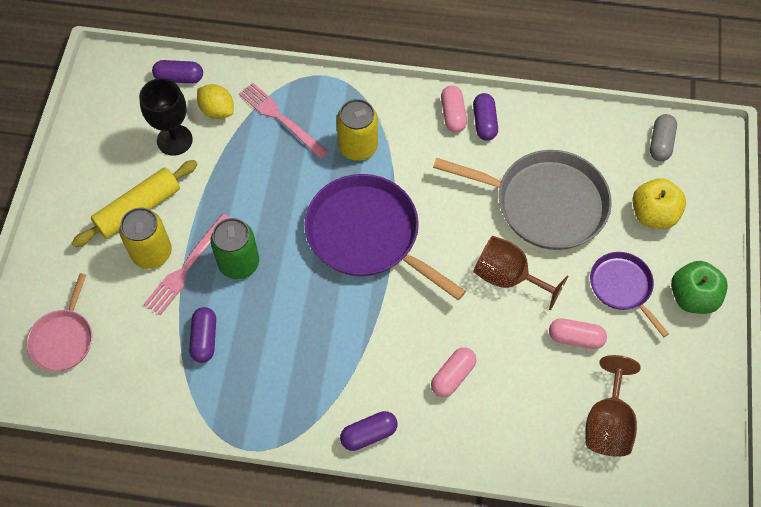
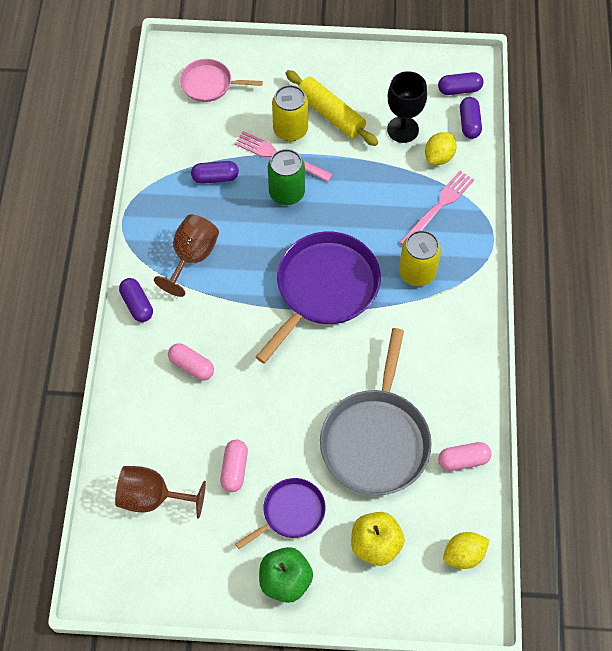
camera: 85 degrees right, 0 degrees up
pink capsule [441,86,467,133] -> pink capsule moved to [438,442,492,471]
purple capsule [473,93,498,141] -> purple capsule moved to [438,72,484,95]
brown goblet [473,236,569,311] -> brown goblet moved to [154,214,219,297]
grey capsule [650,114,677,161] -> yellow lemon [443,532,489,569]

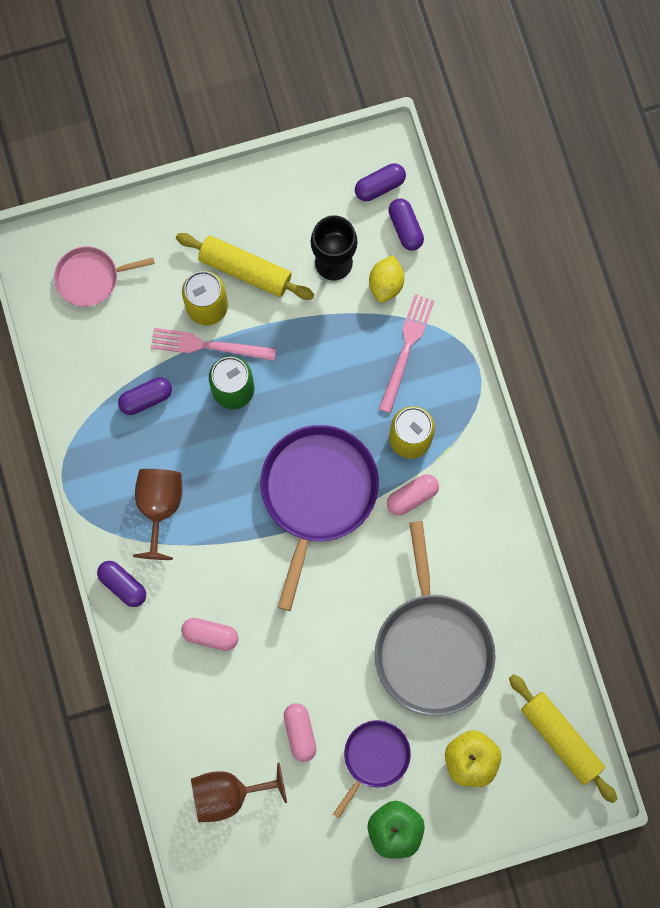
camera: 20 degrees left, 15 degrees up
pink capsule [438,442,492,471] -> pink capsule moved to [387,474,439,515]
yellow lemon [443,532,489,569] -> yellow rolling pin [509,674,617,803]

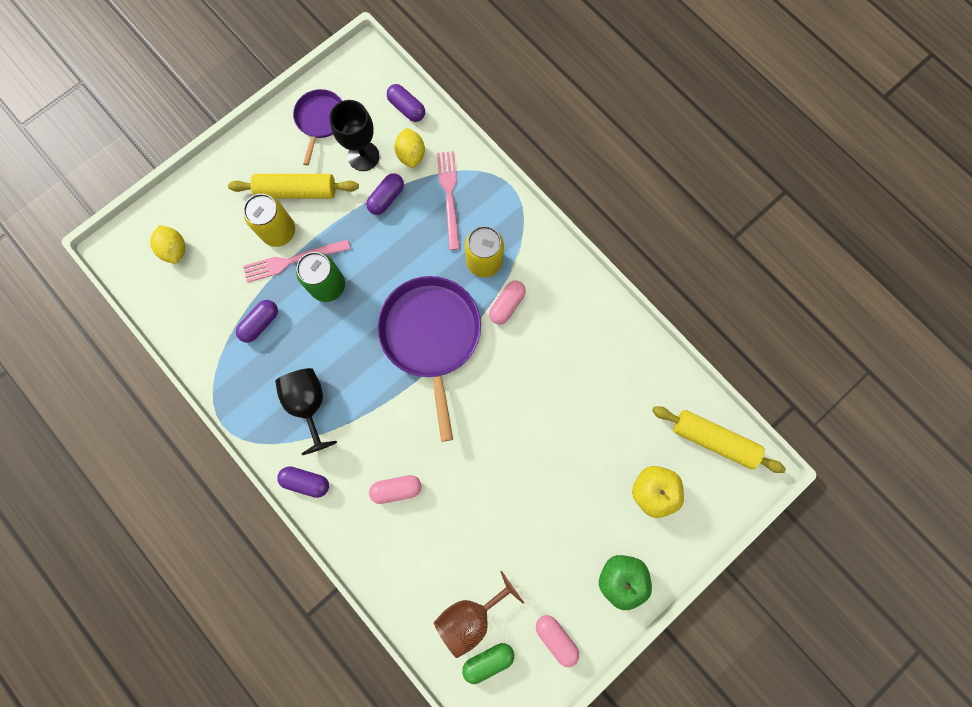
camera: 25 degrees left, 0 degrees up
pink pan [54,246,155,307] -> yellow lemon [150,225,185,264]
brown goblet [133,469,182,560] -> black goblet [275,368,337,455]
pink capsule [284,703,316,762] -> pink capsule moved to [536,615,579,667]
purple pan [333,720,411,818] -> purple pan moved to [293,89,342,166]
purple capsule [355,163,406,201] -> purple capsule moved to [366,173,404,215]
grey pan [375,521,496,716] -> none
none -> green capsule [462,643,514,684]

